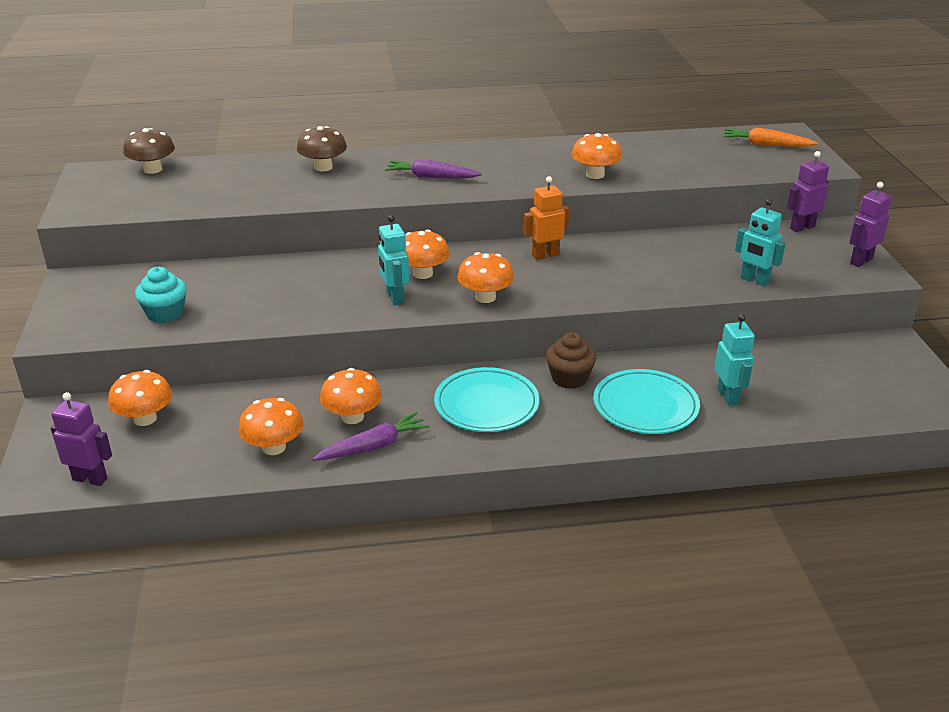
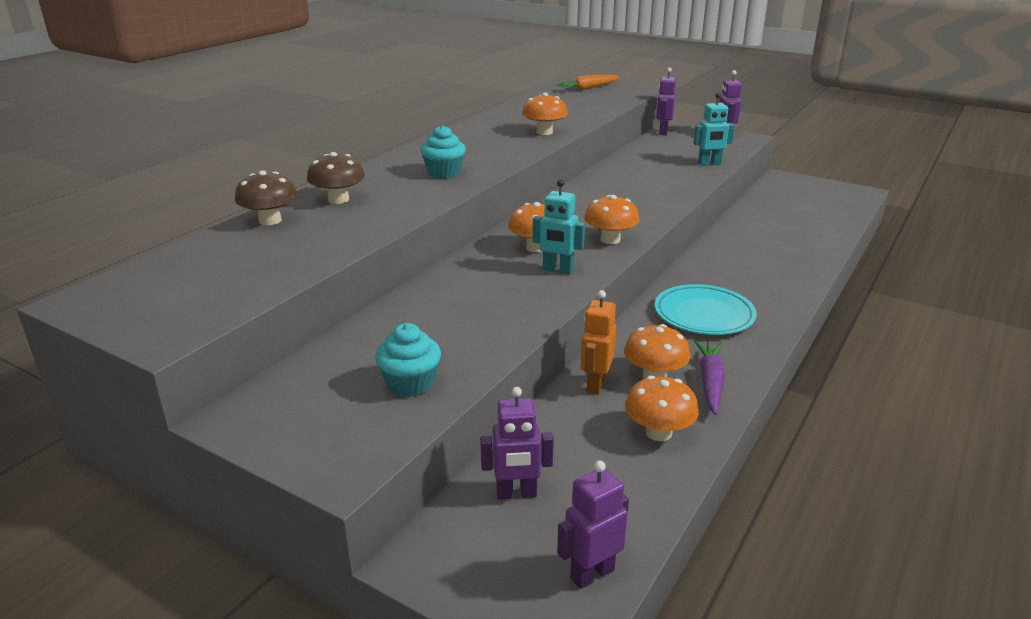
camera: 50 degrees left, 5 degrees down
orange mushroom [108,370,172,426] -> purple robot [480,387,554,500]
brown mushroom [123,128,175,174] -> brown mushroom moved to [235,170,298,225]
purple carrot [385,159,482,179] -> turquoise cupcake [420,125,466,178]
orange robot [523,176,569,260] -> orange robot moved to [581,290,616,395]
brown cupcake [546,332,596,389] -> none
turquoise plate [593,369,700,434] -> none
turquoise robot [715,314,755,406] -> none

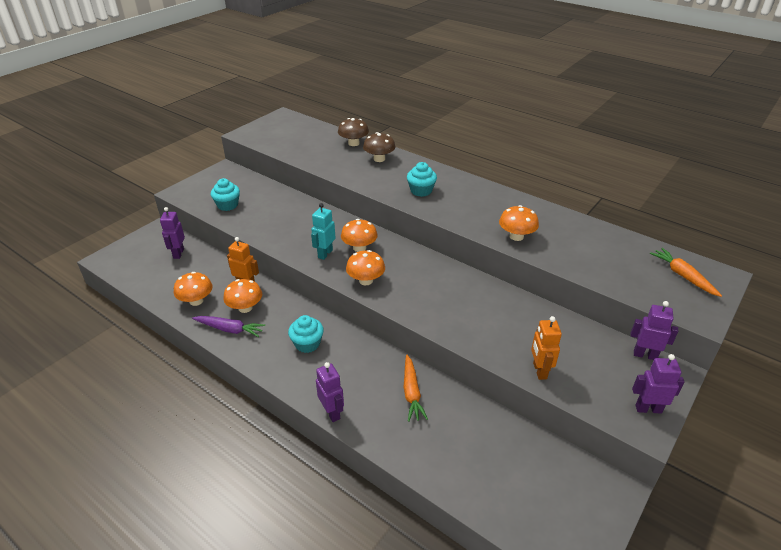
camera: 95 degrees right, 10 degrees up
purple robot [557,461,629,589] -> purple robot moved to [316,362,344,422]
turquoise plate [654,284,757,335] -> turquoise cupcake [288,315,324,353]
turquoise robot [694,93,735,166] -> orange robot [531,316,562,380]
none -> orange carrot [404,354,428,422]

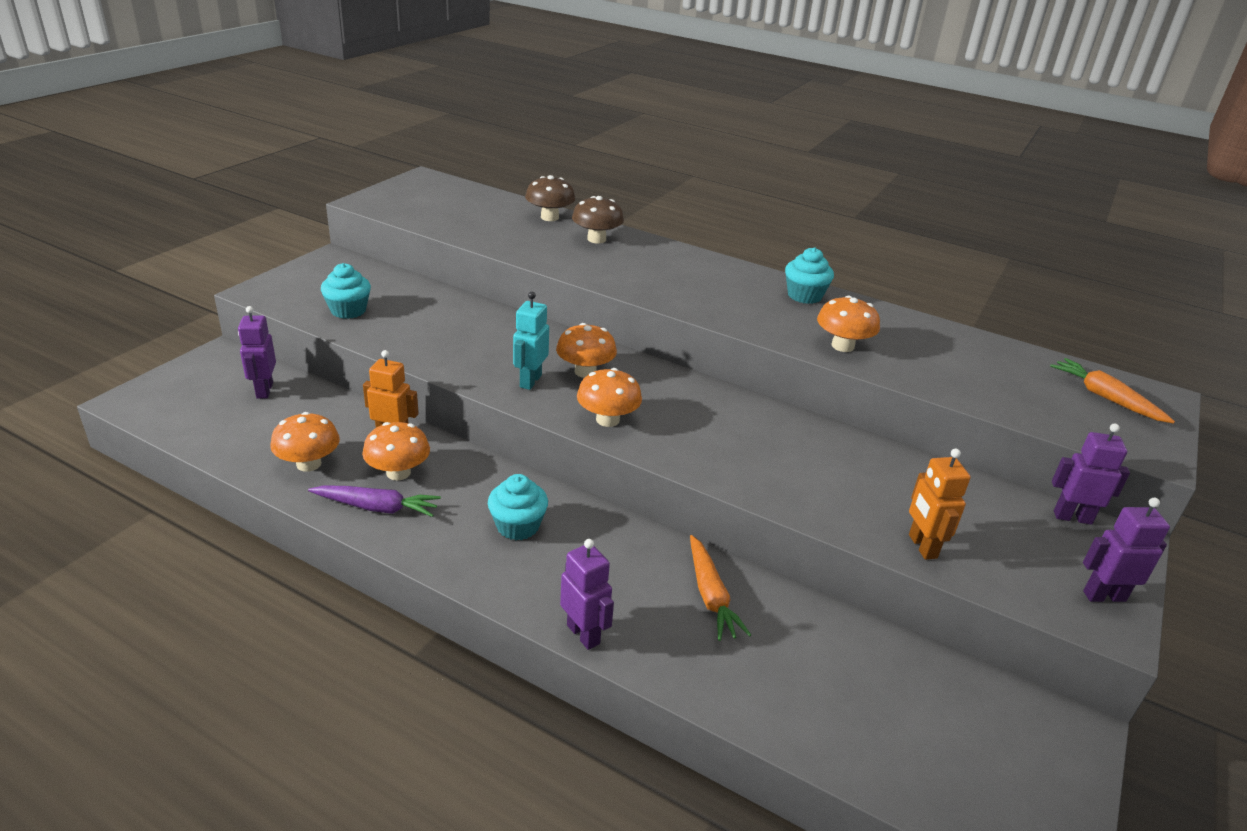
camera: 10 degrees left, 5 degrees down
turquoise cupcake [407,162,437,197] -> turquoise cupcake moved to [785,247,834,304]

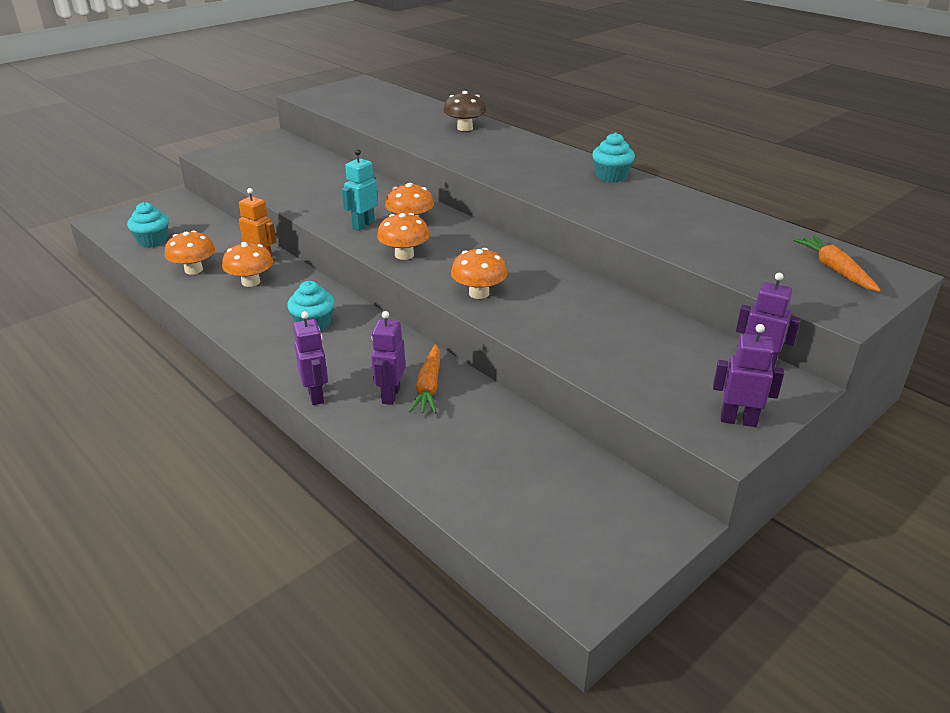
camera: 20 degrees right, 0 degrees up
purple robot [238,306,276,399] -> purple robot moved to [371,311,405,405]
purple carrot [308,485,441,517] -> none
turquoise cupcake [321,263,371,319] -> turquoise cupcake moved to [127,202,169,248]
brown mushroom [525,175,575,221] -> none
orange mushroom [817,296,880,352] -> orange mushroom moved to [451,248,508,299]
orange robot [909,448,971,560] -> none

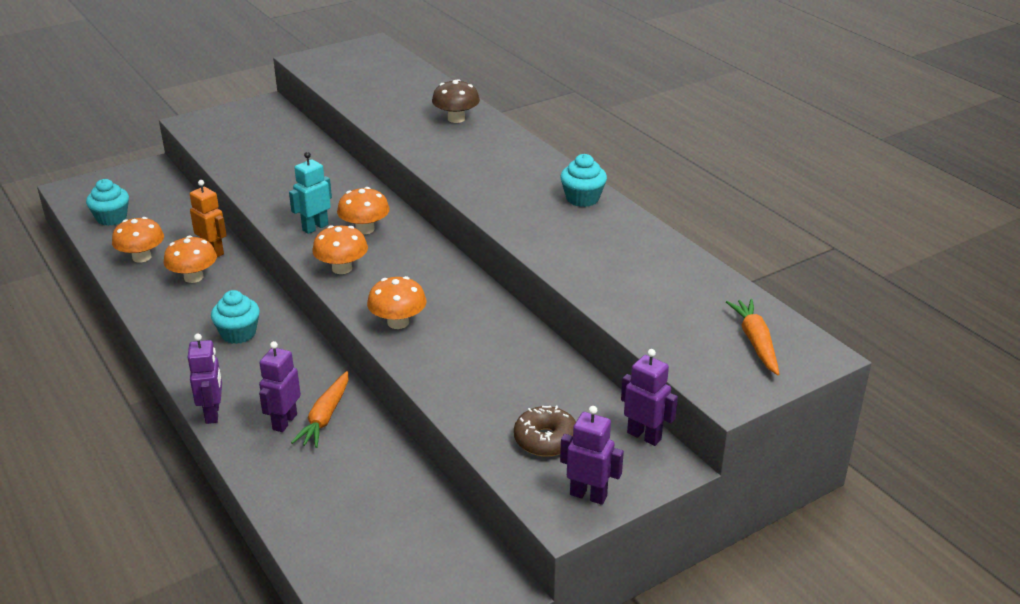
camera: 10 degrees right, 0 degrees up
none -> brown donut [514,406,576,457]

